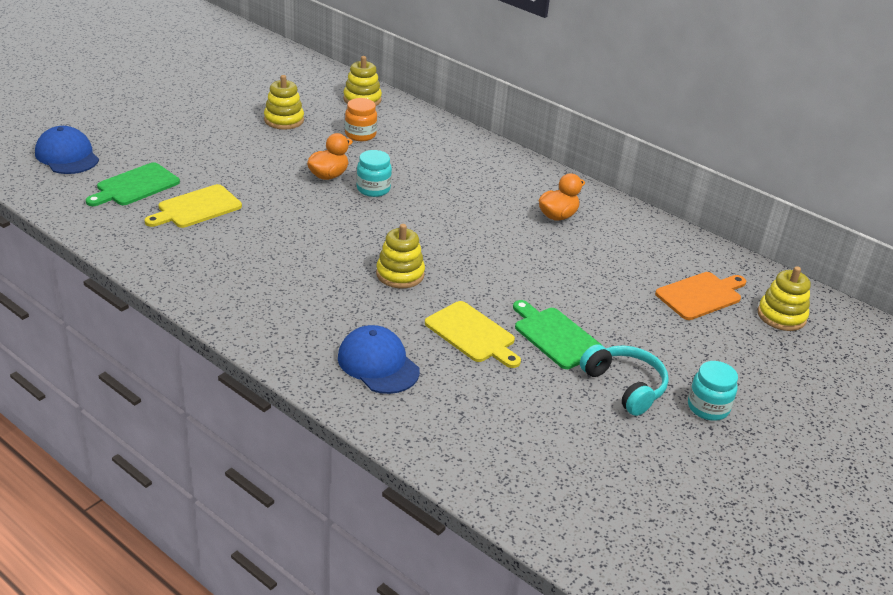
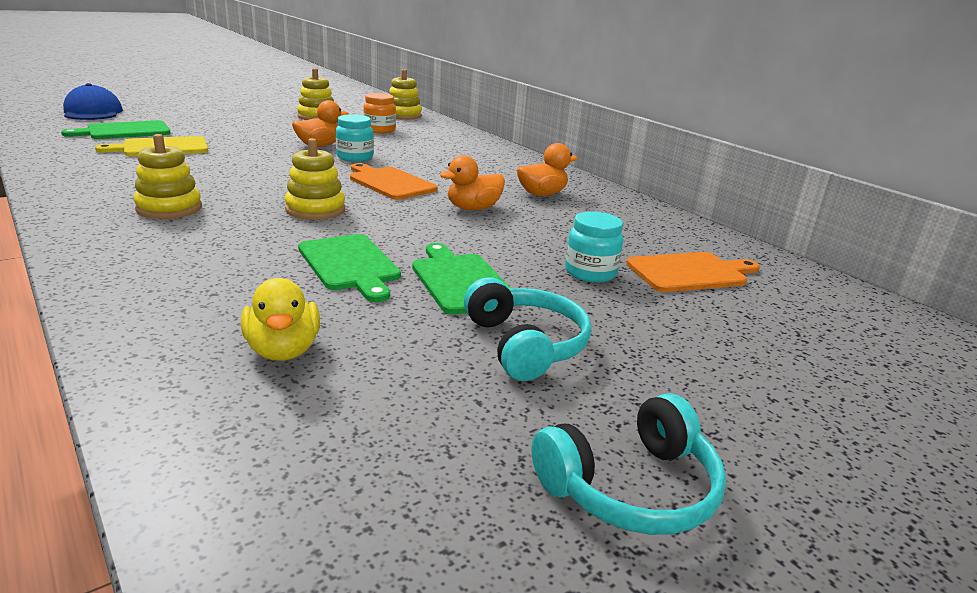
camera: 15 degrees right, 10 degrees down
blue cap [338,325,420,394] -> none
yellow cutting board [425,301,521,368] -> green cutting board [298,234,401,302]
turquoise jar [688,361,738,421] -> turquoise jar moved to [565,211,623,283]
yellow stacking toy [758,266,811,331] -> yellow stacking toy moved to [133,134,202,219]
none -> yellow duck [241,278,320,361]
none -> orange cutting board [350,163,438,200]
none -> orange duck [440,155,505,210]
none -> turquoise headphones [531,393,726,535]

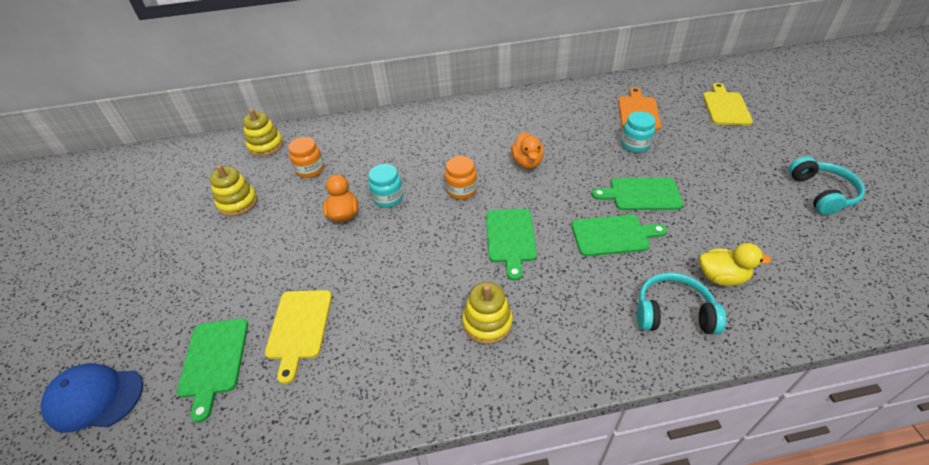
camera: 60 degrees left, 20 degrees up
yellow stacking toy [284,138,345,220] -> green cutting board [486,209,537,281]
orange cutting board [350,163,438,200] -> orange jar [445,156,477,200]
turquoise headphones [464,277,592,381] -> turquoise headphones moved to [637,273,726,334]
orange duck [517,143,578,196] -> none
none -> yellow cutting board [703,83,753,125]

